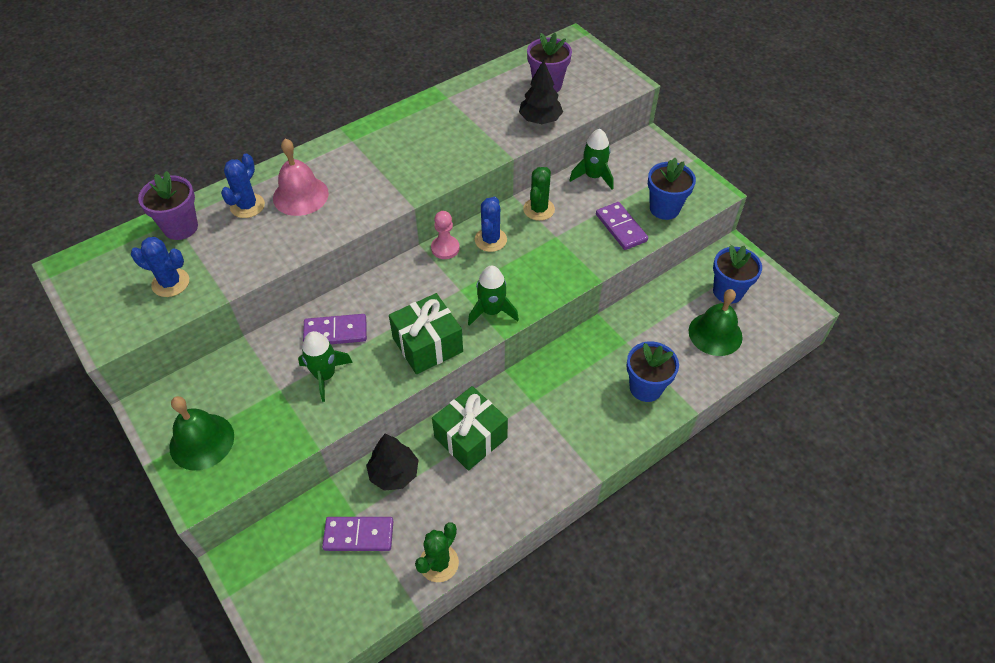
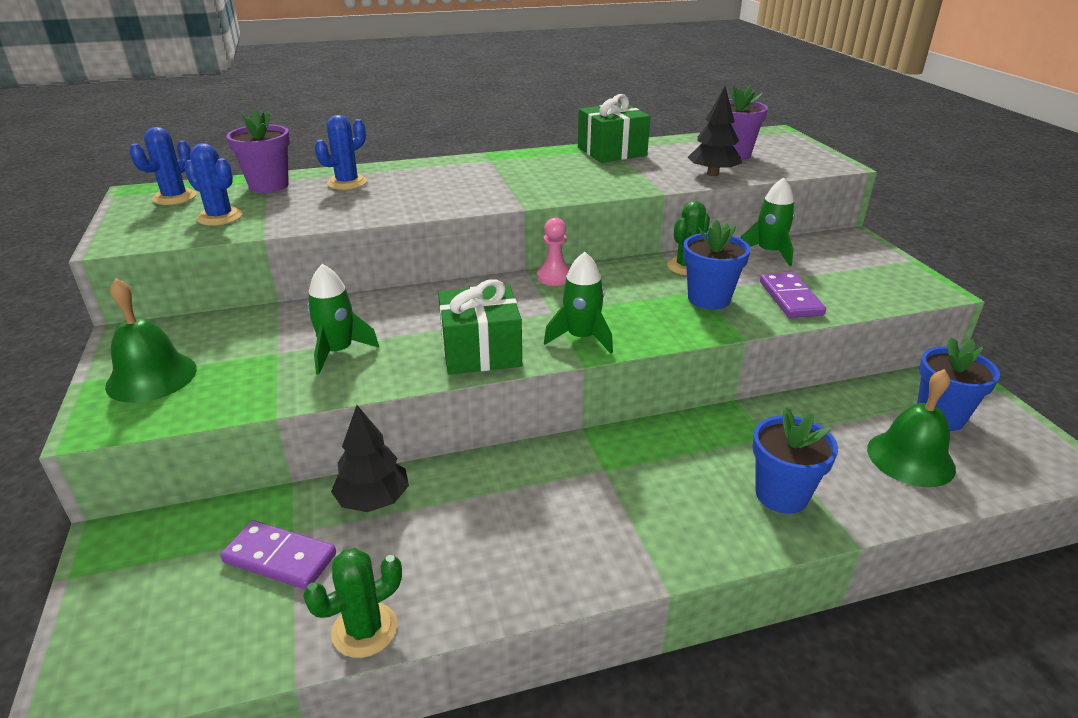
camera: 20 degrees right, 20 degrees down
pink bell [273,138,329,216] -> none
purple domino [303,314,367,344] -> none
green gift [432,386,508,471] -> green gift moved to [578,94,651,163]
blue cactus [475,197,507,252] -> blue cactus moved to [129,127,196,205]
blue flower pot [648,158,696,220] -> blue flower pot moved to [683,219,751,310]

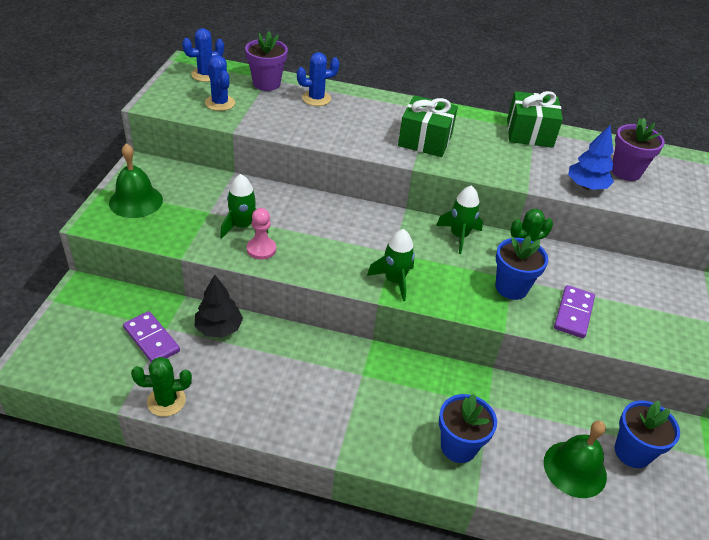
camera: 25 degrees right, 10 degrees up
green gift [438,280,522,374] -> green gift moved to [398,95,458,157]
pink pawn [537,217,570,286] -> pink pawn moved to [247,208,276,260]
black tree [687,86,742,176] -> blue tree [568,125,614,190]
green rocket [740,178,795,266] -> green rocket moved to [436,185,483,254]

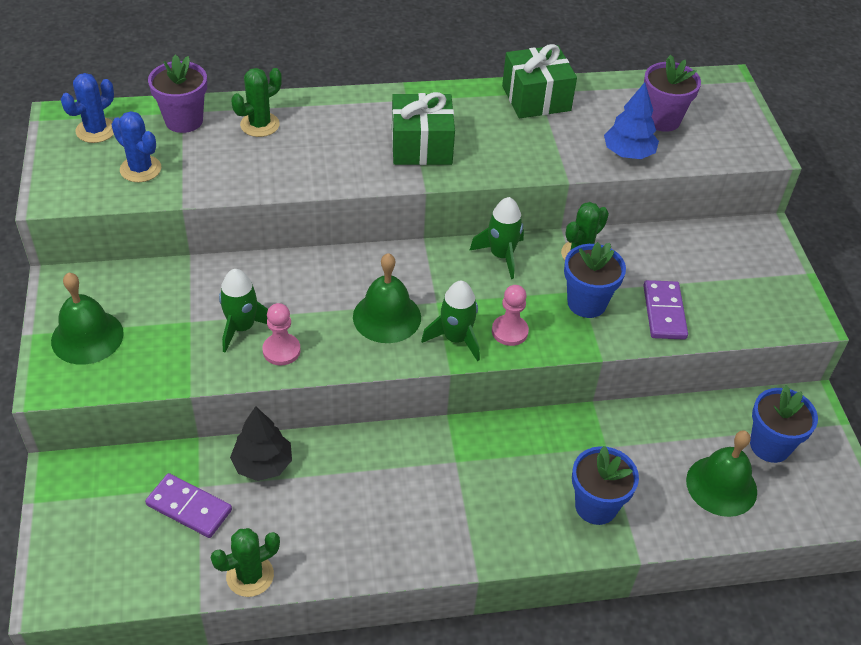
camera: 20 degrees left, 5 degrees up
blue cactus [297,52,339,106] -> green cactus [231,68,282,137]
none -> green bell [353,253,421,343]
none -> pink pawn [492,285,529,346]

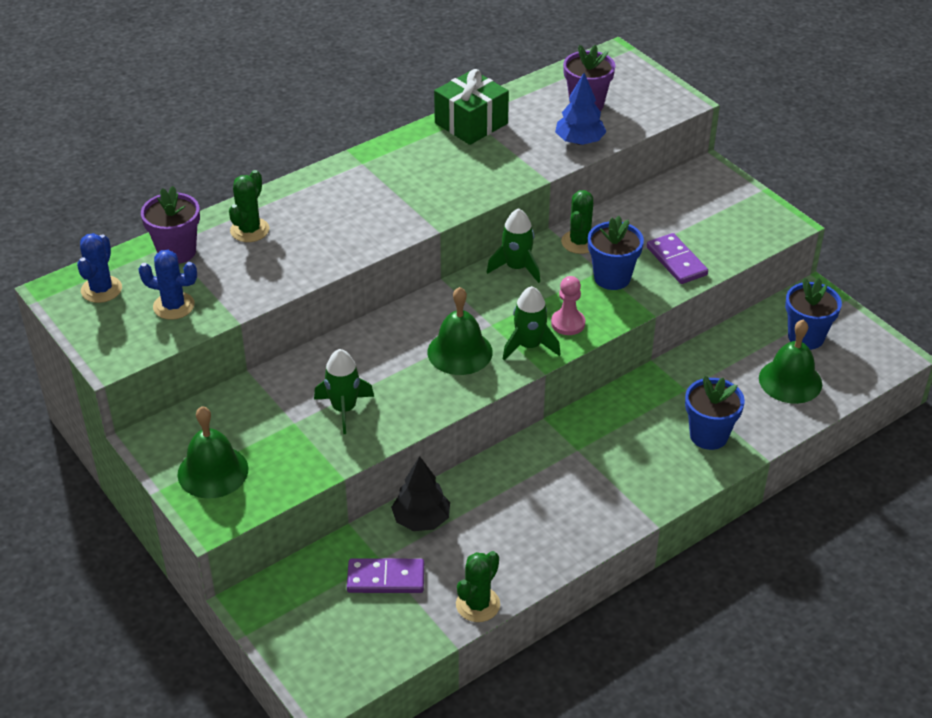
camera: 25 degrees left, 5 degrees down
pink pawn [263,303,301,365] -> none
green gift [392,92,455,165] -> none

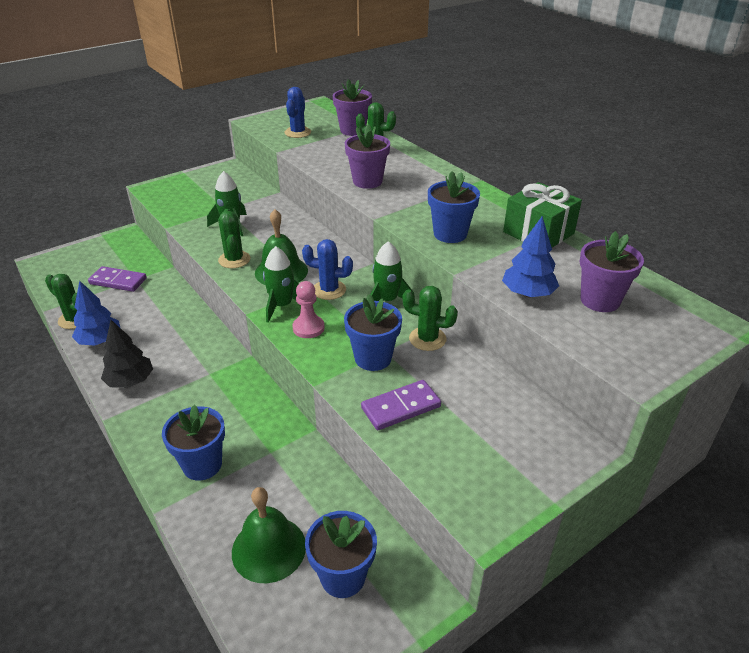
camera: 90 degrees right, 5 degrees down
blue cactus [77,233,122,303] -> blue cactus moved to [302,239,353,300]
green bell [177,406,249,499] -> none
purple domino [347,558,424,593] -> purple domino turned 75 degrees counterclockwise [88,266,147,292]
black tree [391,456,450,531] -> black tree moved to [101,320,153,388]
none -> blue tree [72,281,120,346]
none -> green cactus [218,209,250,268]
none -> purple flower pot [345,124,390,189]
none -> blue flower pot [428,171,480,243]

